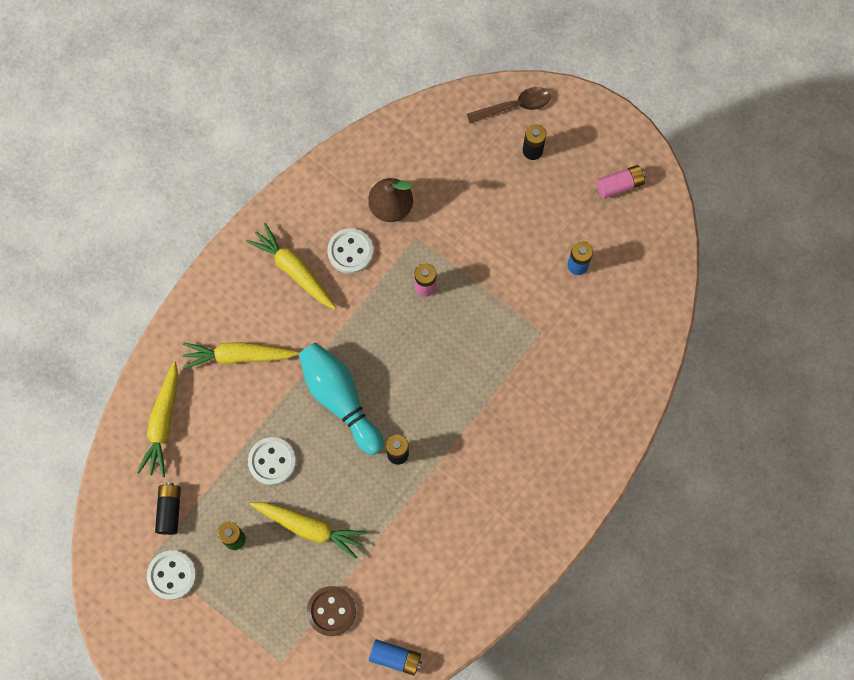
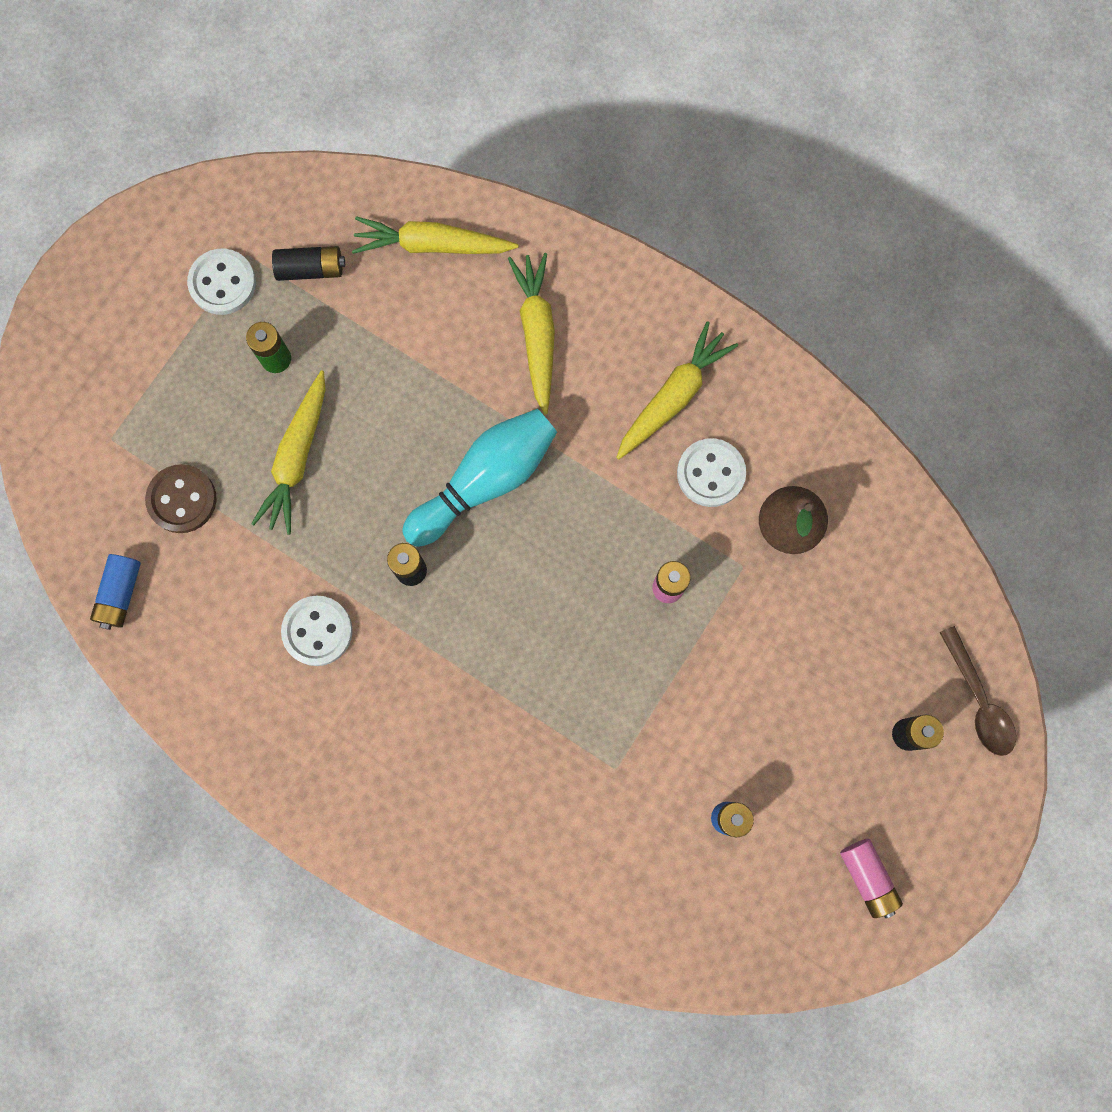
camera: 85 degrees right, 5 degrees up
white button [248,437,296,485] -> white button moved to [281,596,353,666]

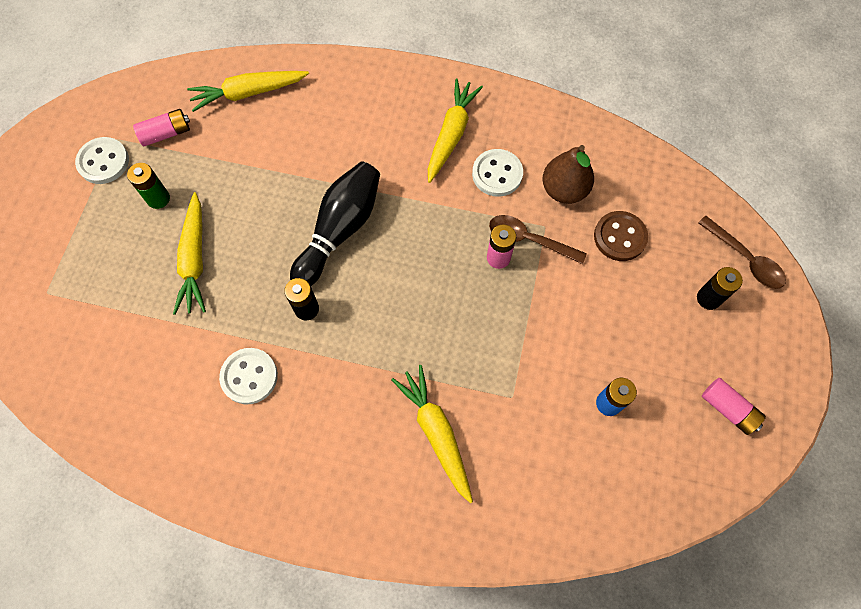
camera: 20 degrees left, 10 degrees down
blue battery [90,554,141,630] -> none
brown button [145,464,217,533] -> brown button moved to [594,211,648,261]
black battery [272,246,345,281] -> pink battery [133,109,190,147]
turquoise bowling pin [402,409,557,547] -> black bowling pin [290,161,380,286]
yellow carrot [508,253,555,415] -> yellow carrot moved to [391,365,473,503]
none -> brown spoon [489,215,587,264]

